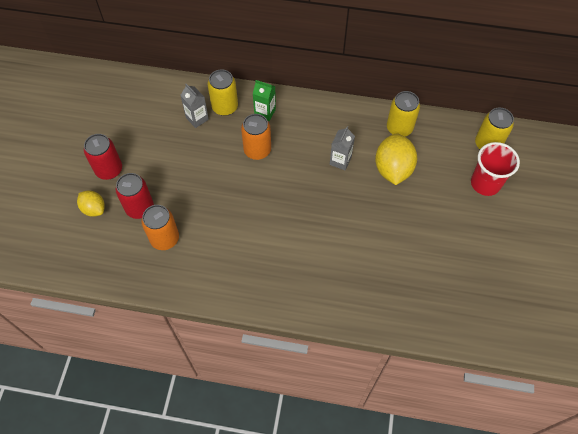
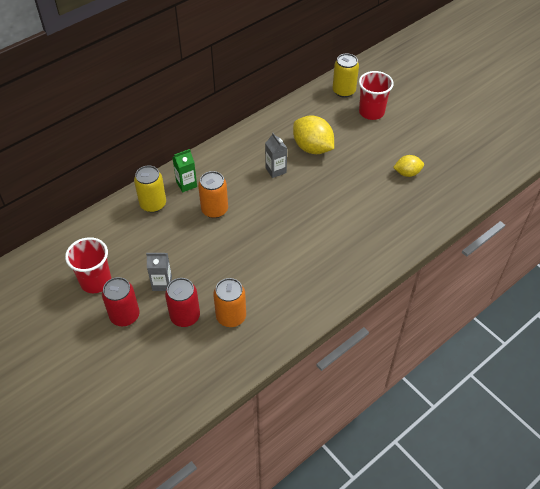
camera: 50 degrees left, 10 degrees down
yellow lemon [77,190,105,217] -> yellow lemon moved to [393,155,424,177]
grey carton [180,84,209,128] -> grey carton moved to [146,253,172,291]
yellow can [387,91,420,136] -> none
none -> red cup [65,237,111,293]

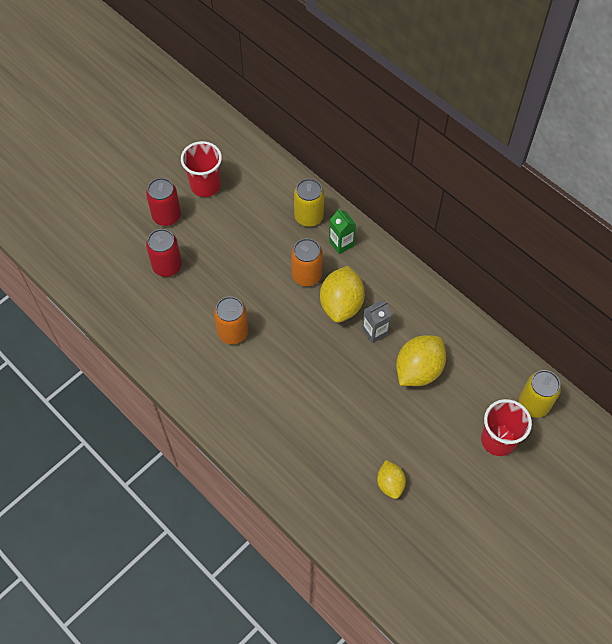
camera: 85 degrees right, 10 degrees up
grey carton [146,253,172,291] -> none
orange can [213,278,246,327] -> orange can moved to [214,296,249,344]
none -> yellow lemon [320,266,365,323]

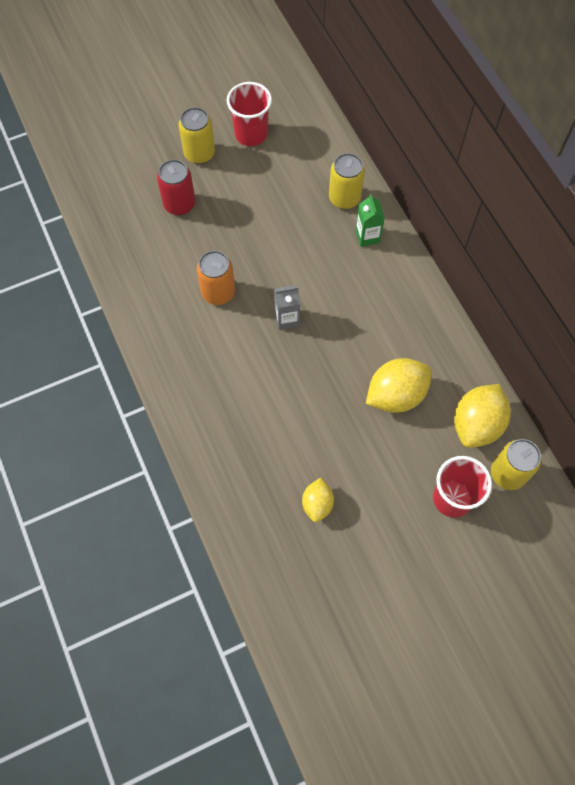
camera: 20 degrees right, 5 degrees up
red can [146,178,181,226] -> yellow can [179,107,215,164]
orange can [291,238,323,286] -> none
yellow lemon [320,266,365,323] -> yellow lemon moved to [454,384,511,448]
grey carton [362,301,392,344] -> grey carton moved to [274,285,300,330]

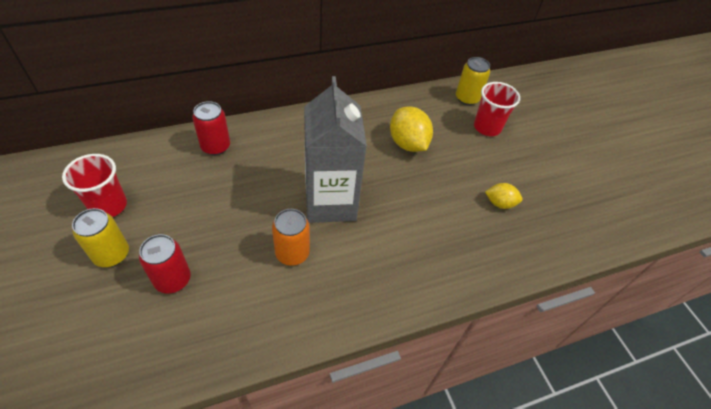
camera: 90 degrees left, 15 degrees down
grey carton [274,285,300,330] -> grey carton [304,76,367,223], size x2.49
yellow can [329,153,365,209] -> red can [192,101,230,155]
green carton [356,194,385,247] -> none
yellow lemon [454,384,511,448] -> none

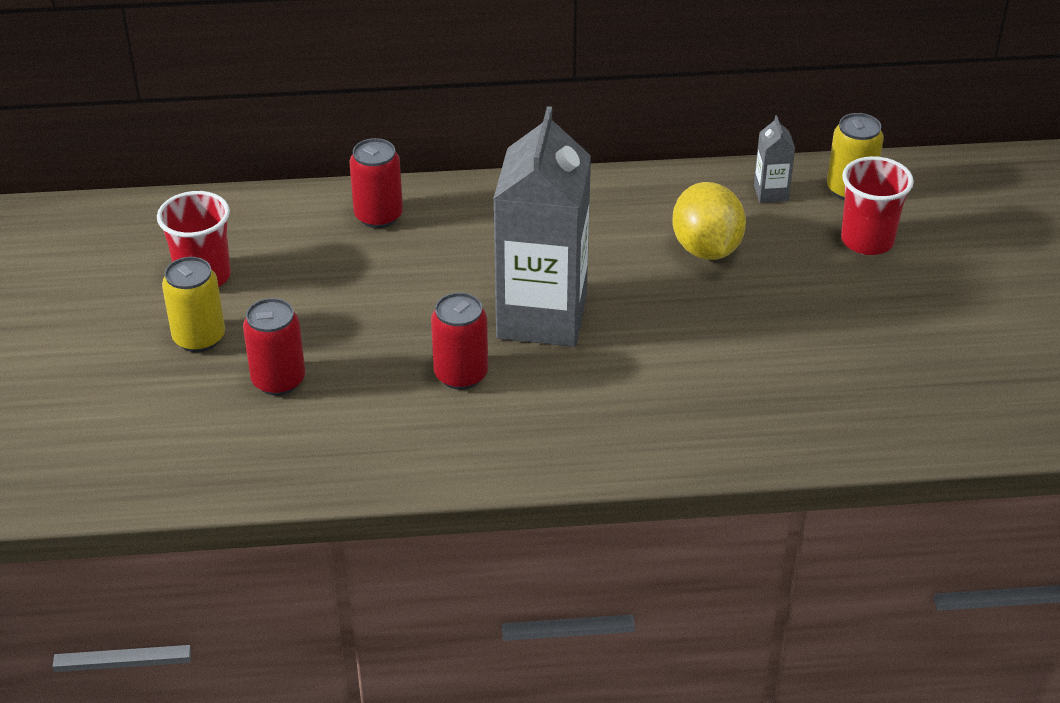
camera: 20 degrees right, 10 degrees down
orange can [272,209,310,266] -> red can [431,292,488,390]
yellow lemon [485,183,523,209] -> none
none -> grey carton [754,115,795,203]

